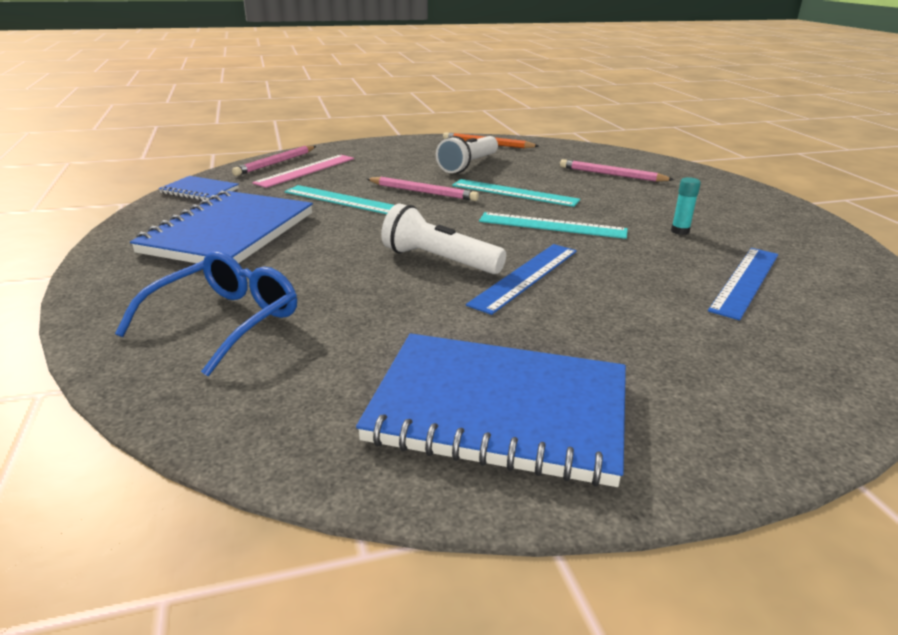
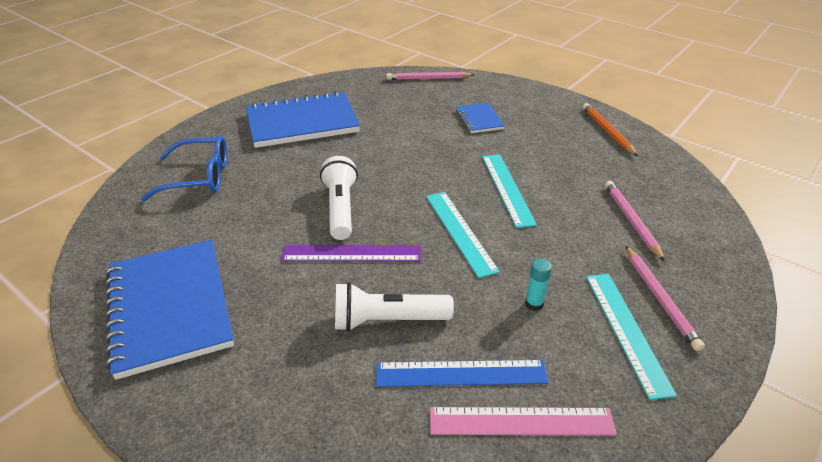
camera: 55 degrees right, 10 degrees up
blue notebook [159,176,239,201] -> blue notebook moved to [456,103,505,133]
pink ruler [252,155,354,188] -> pink ruler moved to [430,407,617,436]
turquoise ruler [285,185,394,214] -> turquoise ruler moved to [586,274,677,400]
pink pencil [366,177,479,201] -> pink pencil moved to [625,246,705,351]
white flashlight [436,136,498,173] -> white flashlight moved to [335,282,454,331]
blue ruler [466,244,577,315] -> purple ruler [281,245,421,261]

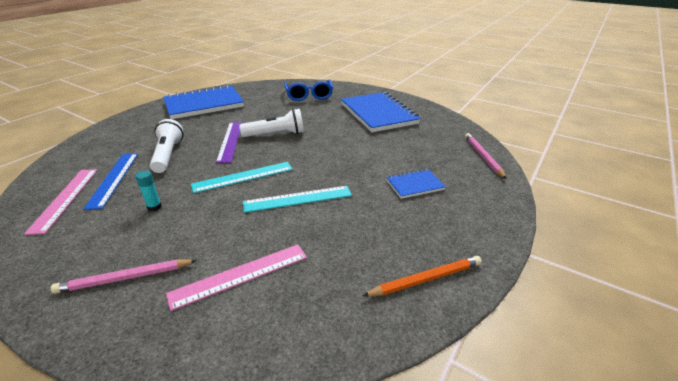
camera: 85 degrees right, 5 degrees down
turquoise ruler [586,274,677,400] -> none
pink pencil [605,181,665,261] -> pink ruler [166,244,307,311]

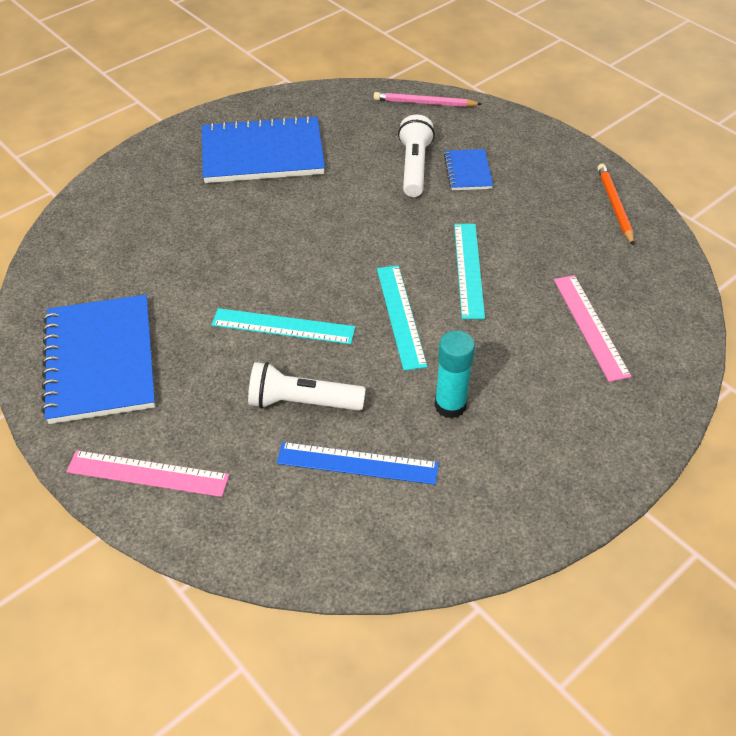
camera: 75 degrees left, 15 degrees up
pink ruler [24,169,97,235] -> pink ruler moved to [66,450,229,497]
pink pencil [51,259,197,294] -> none
turquoise glue stick [135,171,162,212] -> turquoise glue stick [434,330,475,419], size x1.74
purple ruler [216,122,243,163] -> turquoise ruler [212,308,355,344]
white flashlight [239,109,304,137] -> white flashlight moved to [398,115,435,197]
blue glasses [284,80,333,101] -> none

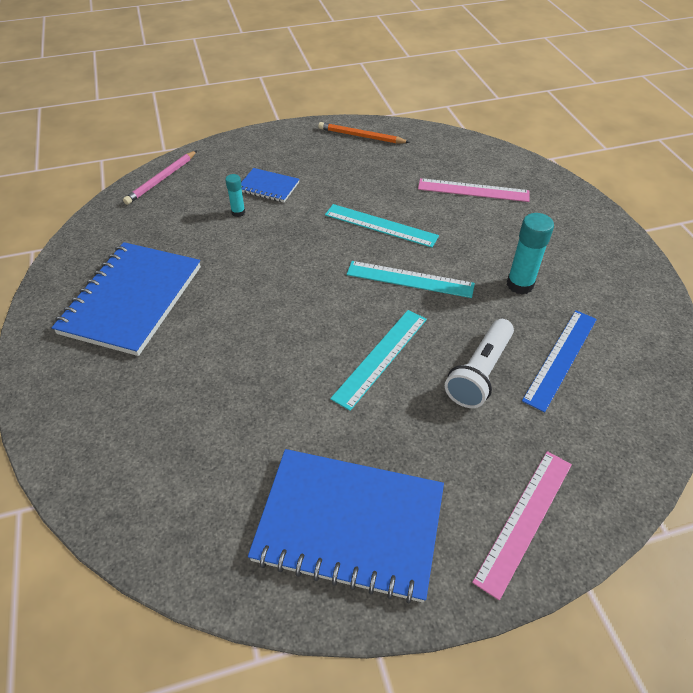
camera: 65 degrees left, 0 degrees up
white flashlight [398,115,435,197] -> turquoise glue stick [225,174,245,217]

